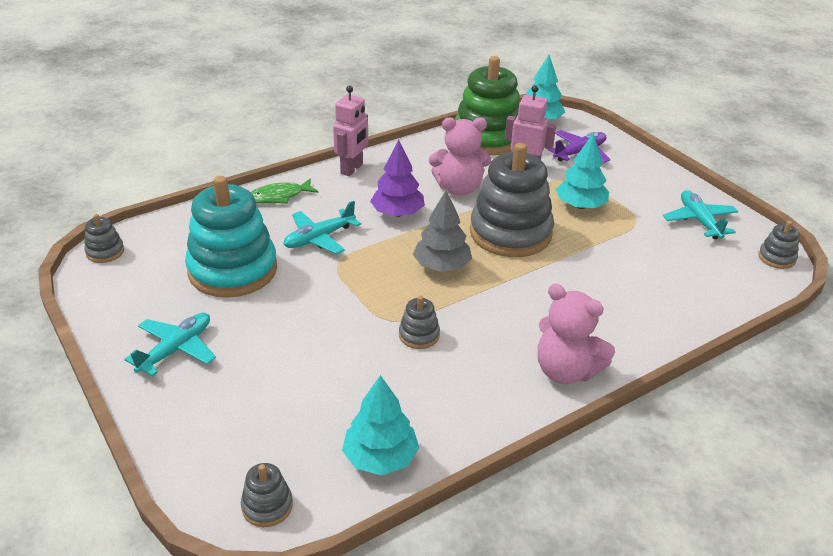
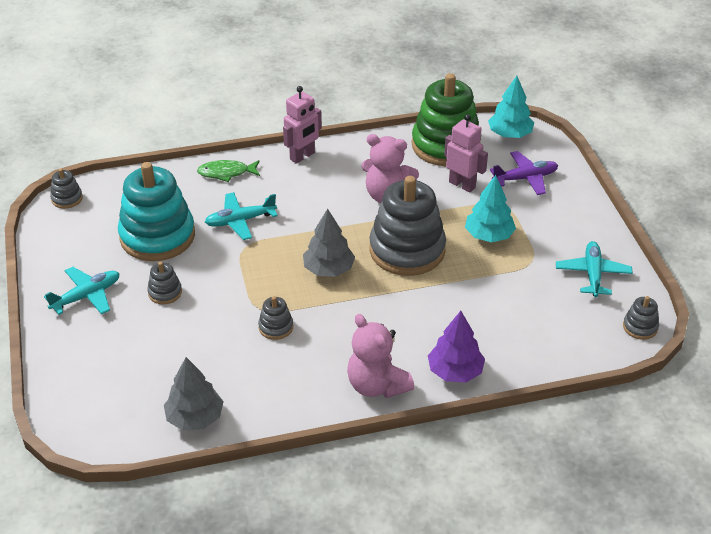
camera: 20 degrees right, 5 degrees up
grey stacking toy [241,463,293,527] -> grey stacking toy moved to [147,262,182,304]
turquoise tree [342,375,419,475] -> grey tree [164,357,224,431]
purple tree [370,140,425,217] -> purple tree moved to [428,311,485,382]

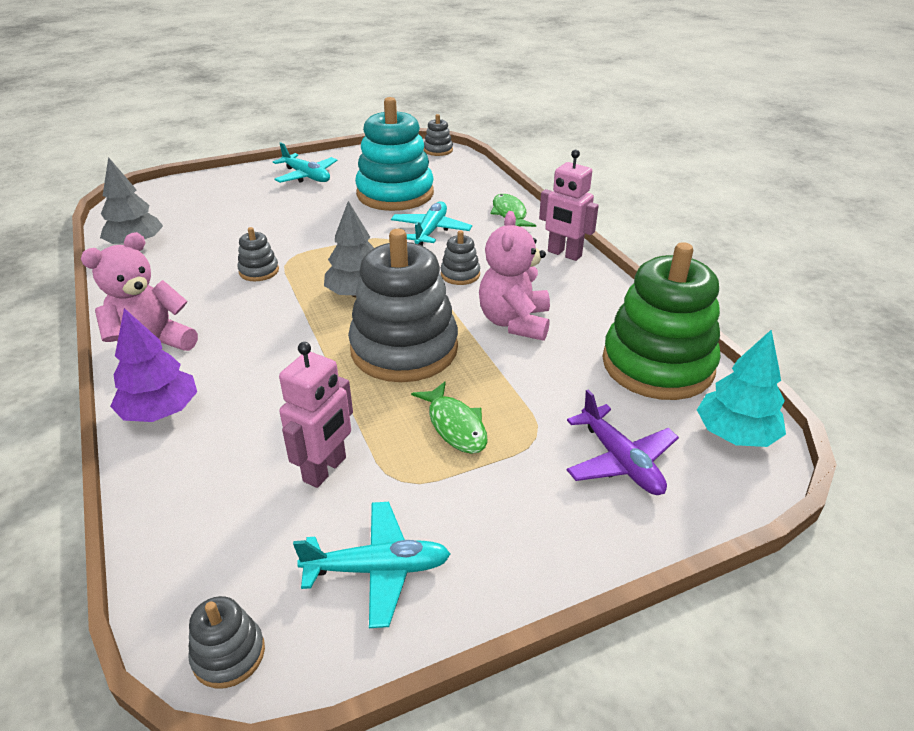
camera: 80 degrees right, 5 degrees down
grey stacking toy [147,262,182,304] -> grey stacking toy moved to [441,230,480,285]
turquoise plane [205,192,278,240] -> turquoise plane turned 45 degrees clockwise [391,202,472,246]
pink robot [444,114,488,193] -> pink robot moved to [279,342,353,488]
turquoise tree [465,175,516,242] -> green fish [411,381,488,454]

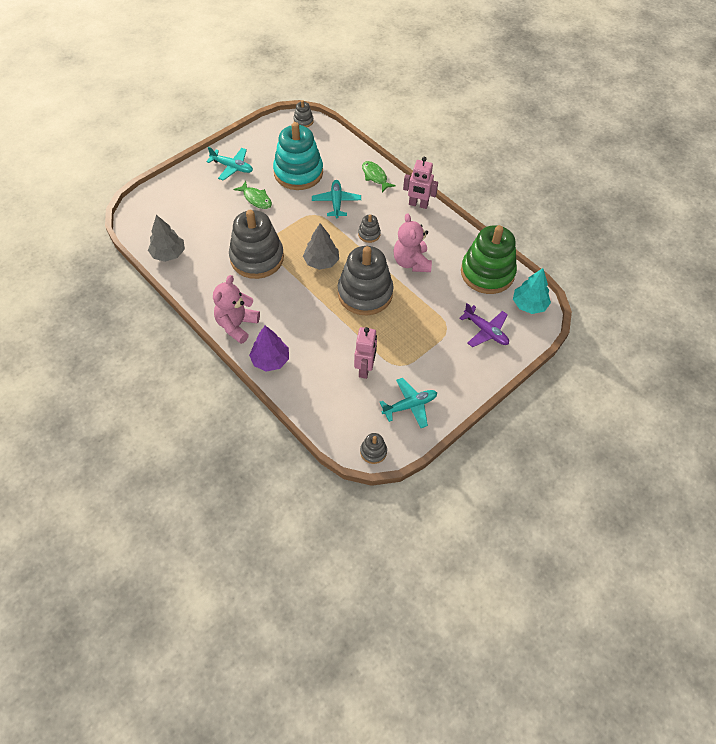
camera: 20 degrees left, 20 degrees up
grey stacking toy [237,227,279,281] -> grey stacking toy [229,210,284,279], size x2.34
green fish [411,381,488,454] -> green fish moved to [233,181,272,209]

